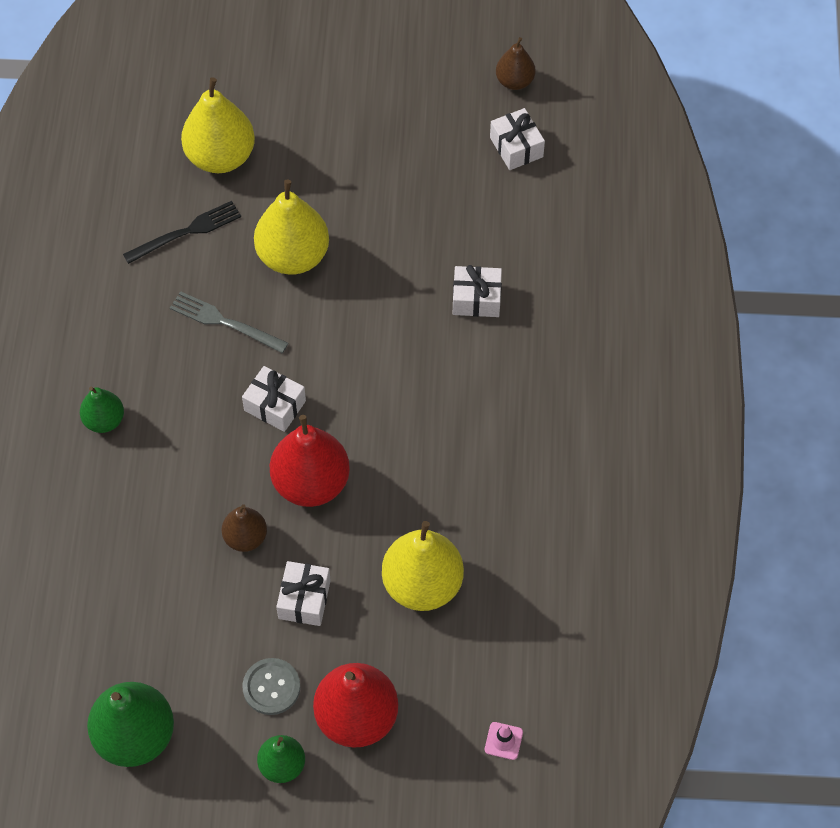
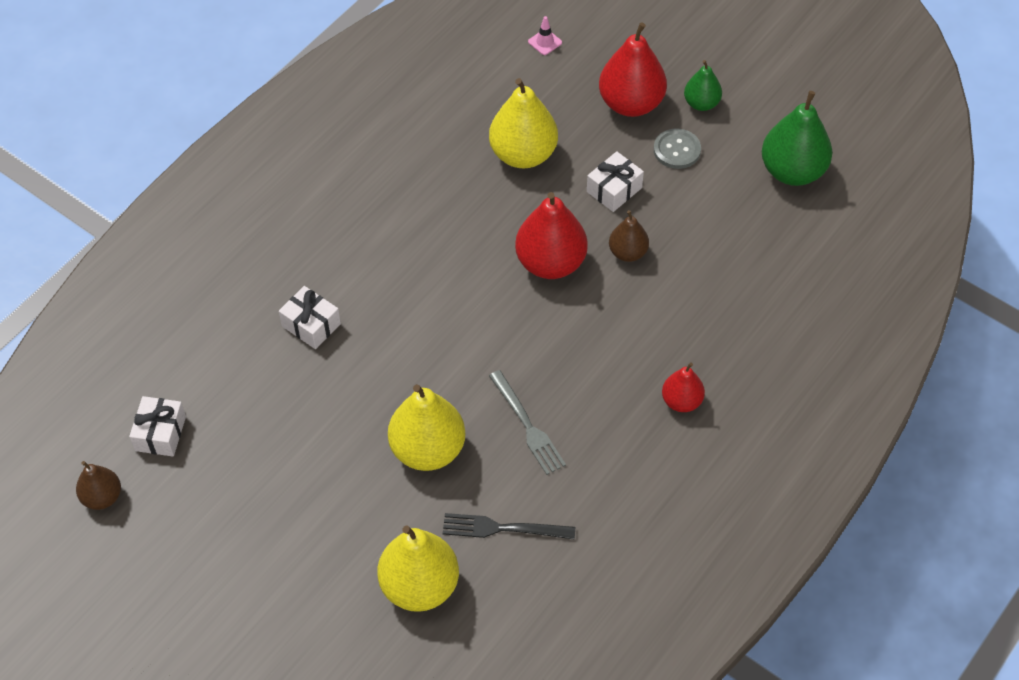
camera: 145 degrees left, 5 degrees down
green pear [80,387,124,433] -> red pear [662,362,705,412]
white gift [242,366,306,432] -> none

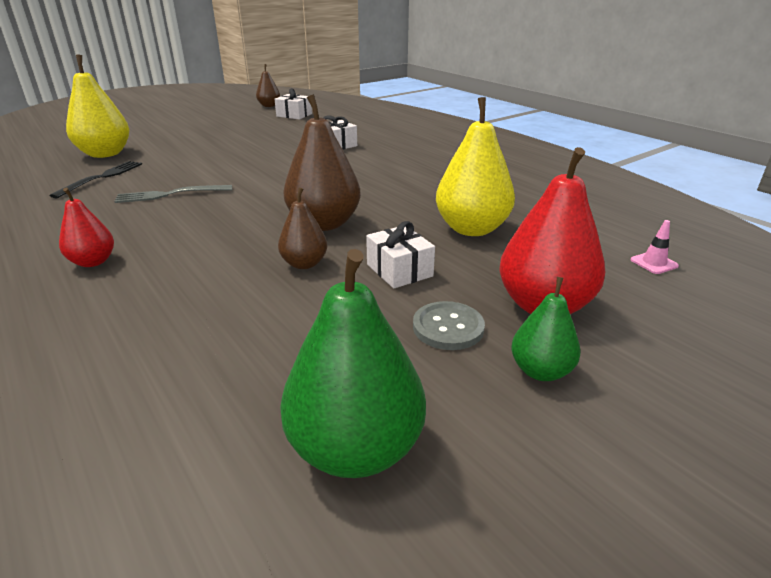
camera: 105 degrees right, 25 degrees down
yellow pear [388,385,465,471] -> none
red pear [515,192,588,279] -> brown pear [284,94,361,231]

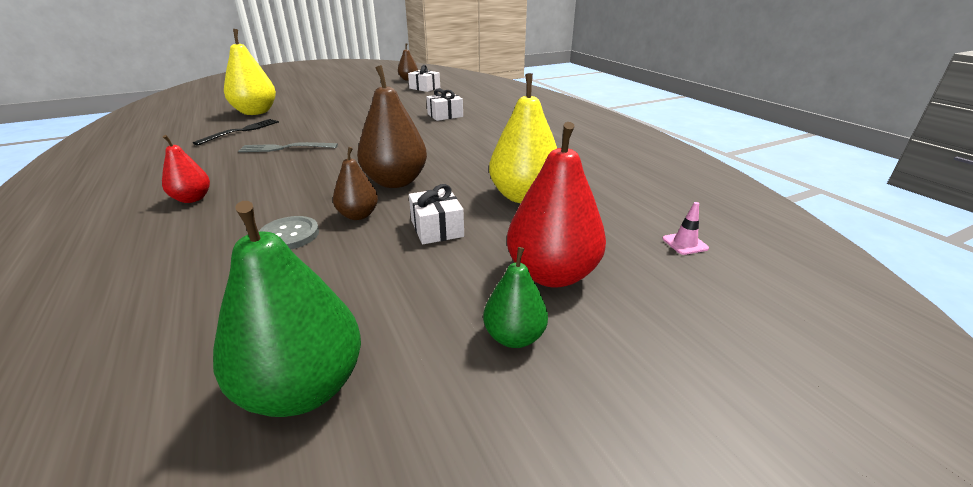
camera: 10 degrees right, 0 degrees up
grey button [413,301,485,350] -> grey button moved to [259,216,319,249]

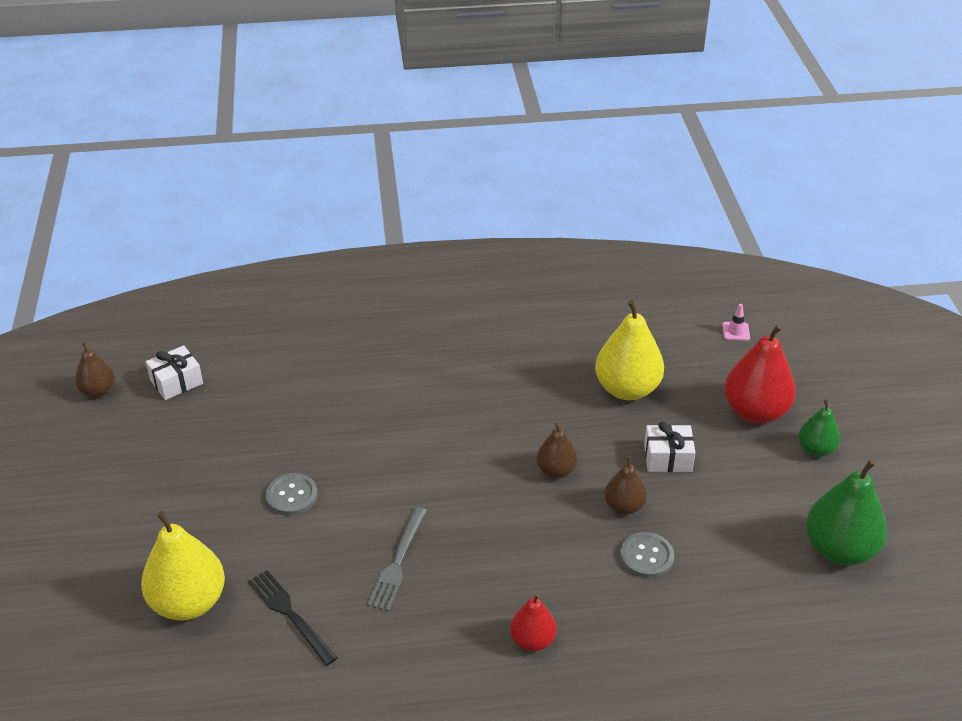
camera: 70 degrees left, 10 degrees up
brown pear [357,65,427,188] -> brown pear [537,423,577,478], size x0.56
white gift [427,88,463,121] -> none
none -> grey button [266,473,318,515]

